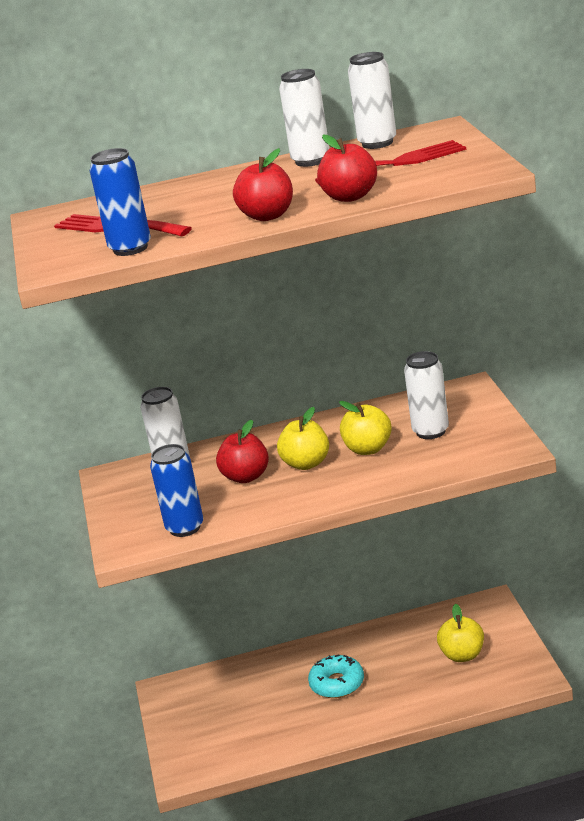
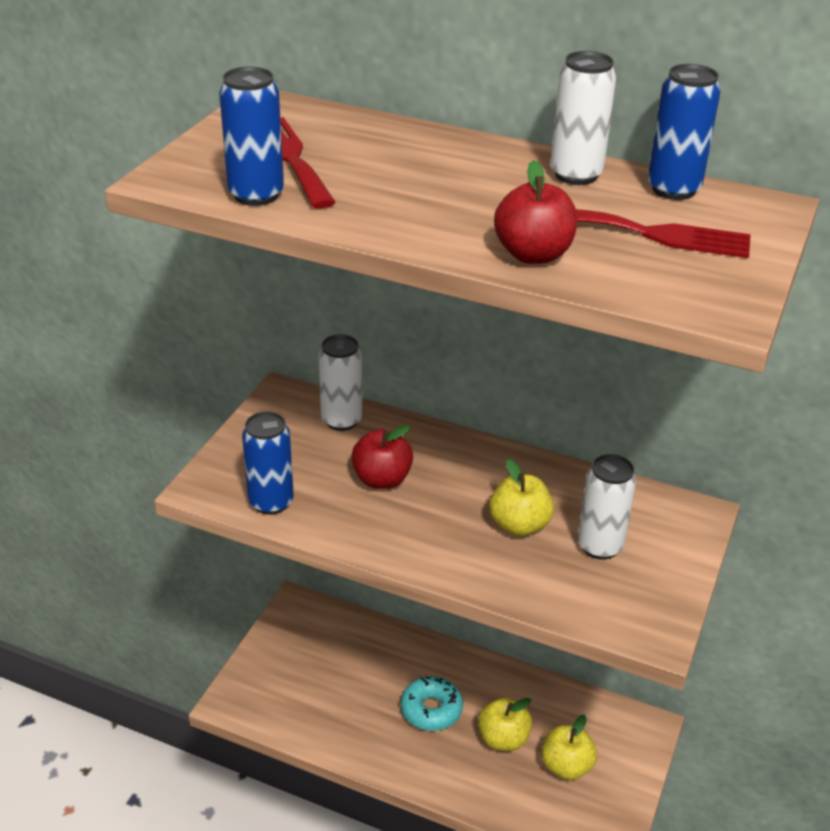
camera: 30 degrees right, 10 degrees up
red apple [233,148,293,221] -> none
yellow apple [277,407,329,470] -> yellow apple moved to [478,697,532,751]
white can [348,52,396,149] -> blue can [648,64,721,200]

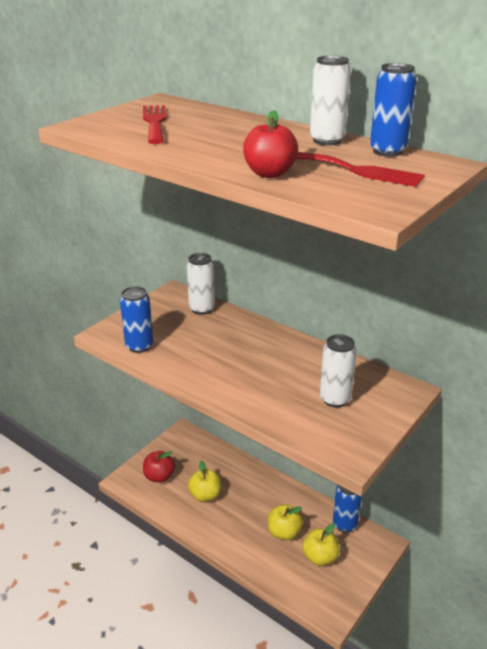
camera: 15 degrees right, 5 degrees down
blue can [219,66,284,206] -> blue can moved to [333,485,362,532]
red apple [352,425,413,489] -> red apple moved to [143,451,175,483]
turquoise donut [401,676,463,731] -> none
yellow apple [489,459,554,536] -> yellow apple moved to [188,461,221,502]

